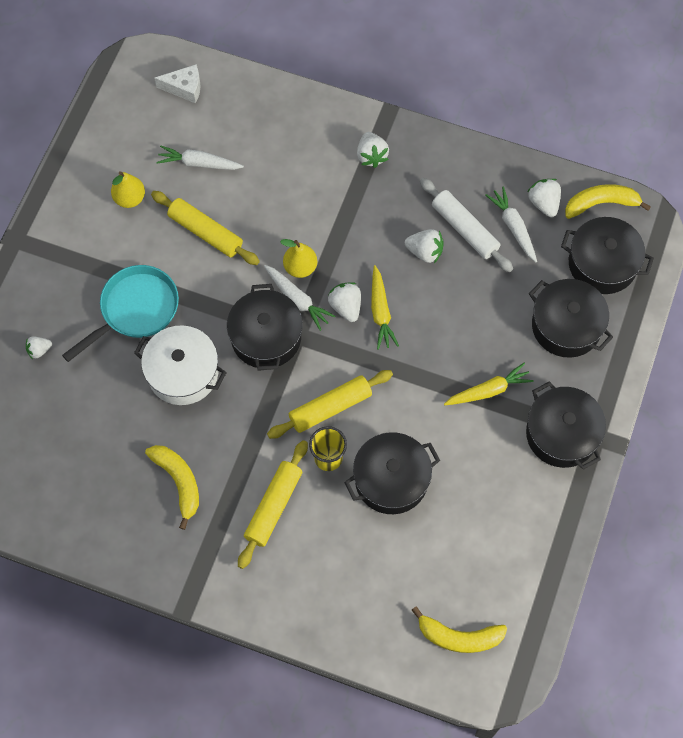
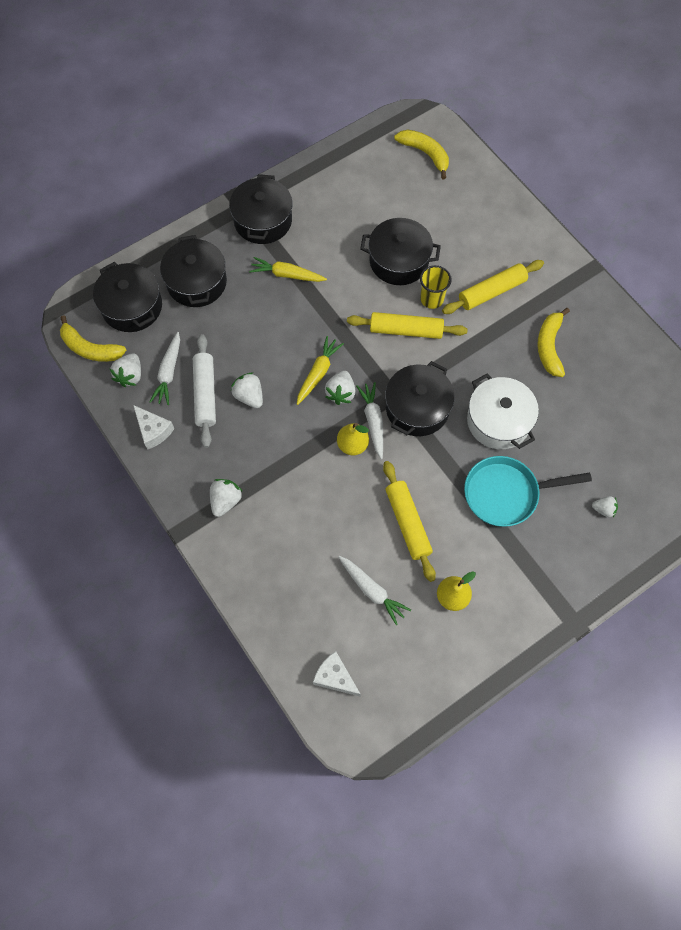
camera: 145 degrees left, 0 degrees up
none -> white cheese [133,405,174,449]

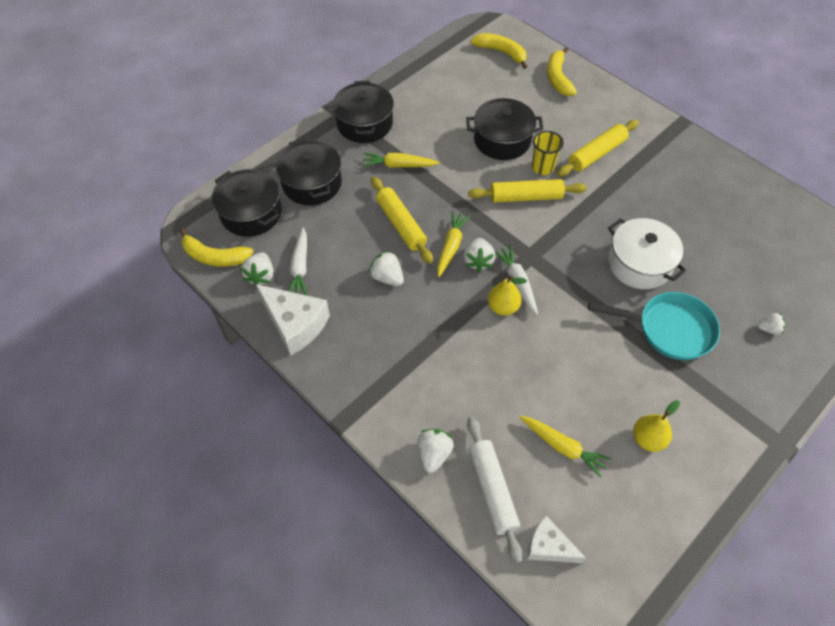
camera: 10 degrees left, 10 degrees down
white cheese [133,405,174,449] -> white cheese [256,284,330,356], size x1.62
white rolling pin [193,334,216,448] -> white rolling pin moved to [467,417,523,563]
white strawberry [210,479,243,517] -> white strawberry moved to [417,429,454,473]
white carrot [338,556,411,625] -> yellow carrot [520,416,611,478]
yellow rolling pin [383,461,436,582] -> yellow rolling pin moved to [371,177,433,264]
black pot [385,361,455,436] -> none
turquoise pan [464,456,592,527] -> turquoise pan turned 150 degrees counterclockwise [588,292,720,360]
yellow banana [537,308,570,377] -> yellow banana moved to [547,47,577,96]

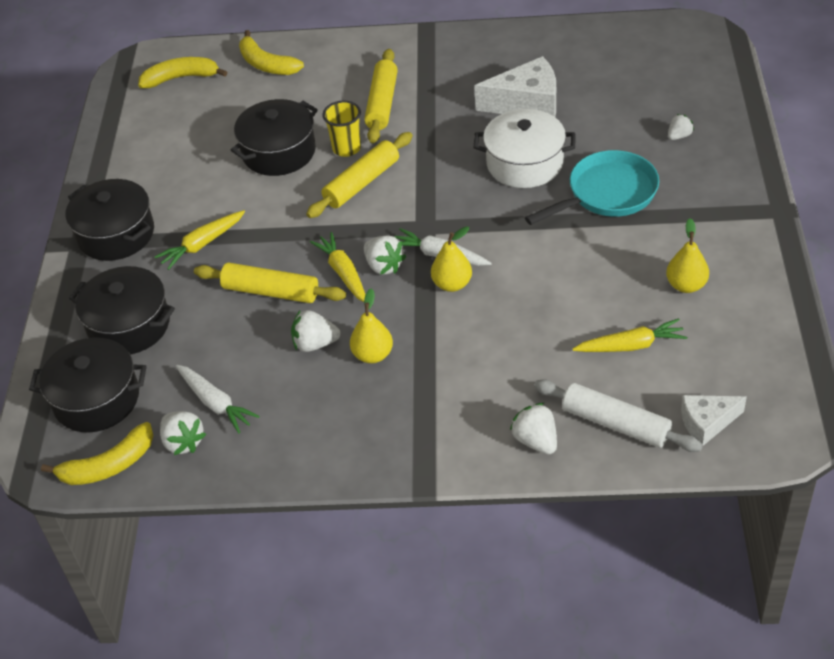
camera: 40 degrees left, 10 degrees down
white cheese [256,284,330,356] -> white cheese moved to [474,56,556,117]
none -> yellow pear [350,288,393,363]

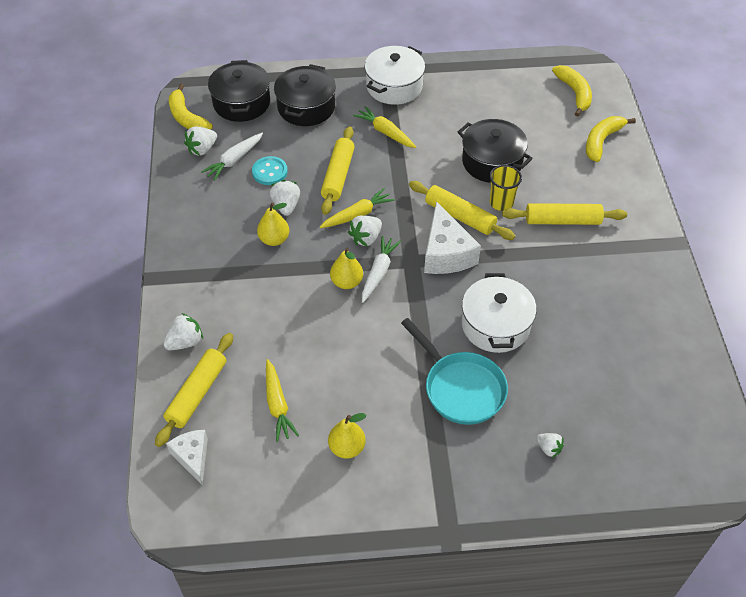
camera: 80 degrees right, 5 degrees up
black pot [66,179,154,261] -> white pot [364,46,425,105]
white cheese [474,56,556,117] -> white cheese moved to [424,201,481,274]
white rolling pin [534,379,703,452] -> yellow rolling pin [155,333,233,447]
none -> turquoise button [252,156,288,185]

